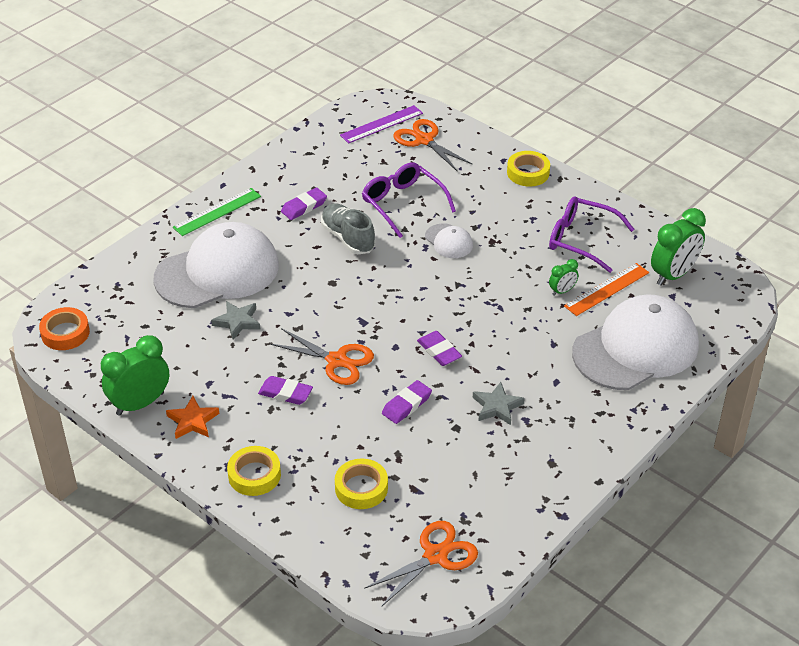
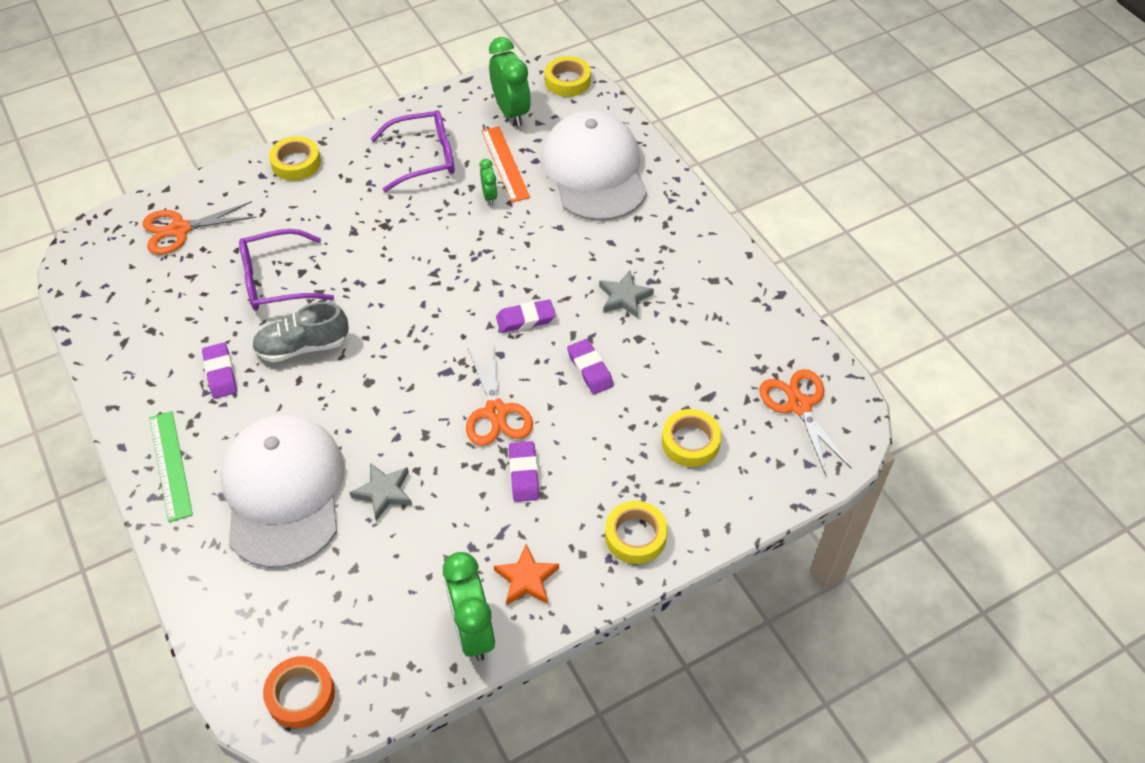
camera: 70 degrees left, 10 degrees up
purple eraser [258,376,313,405] -> purple eraser turned 45 degrees counterclockwise [509,441,540,502]
orange scissors [269,328,374,385] -> orange scissors turned 120 degrees clockwise [466,345,533,446]
purple ruler [340,105,423,144] -> none
white cap [425,224,473,258] -> none
purple glasses [549,196,635,273] -> purple glasses turned 150 degrees counterclockwise [371,110,455,192]
none -> yellow tape [545,56,591,97]

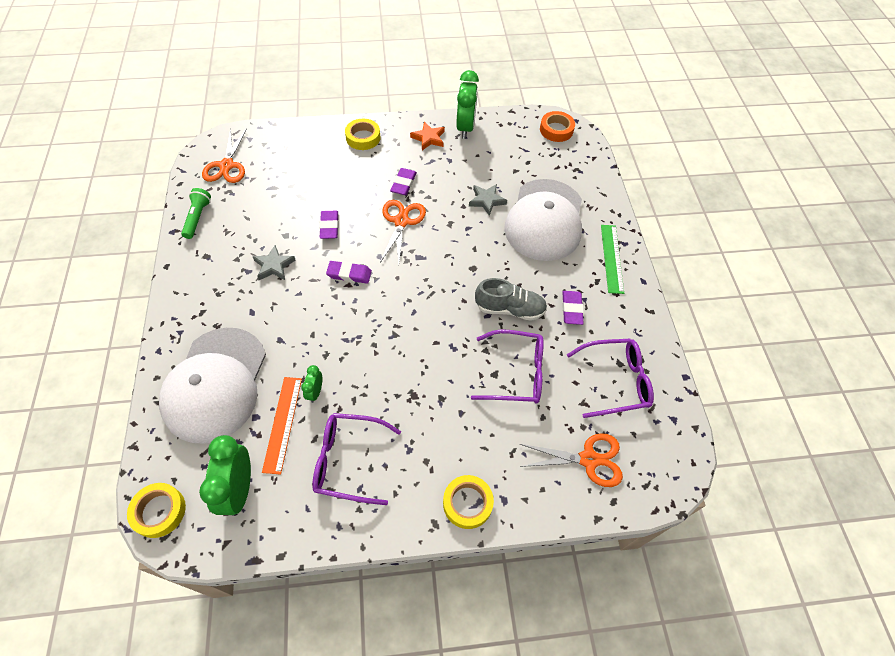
camera: 160 degrees left, 5 degrees up
yellow tape [661,409,722,467] -> none
none -> green flashlight [181,188,211,239]
none -> purple glasses [567,339,654,418]

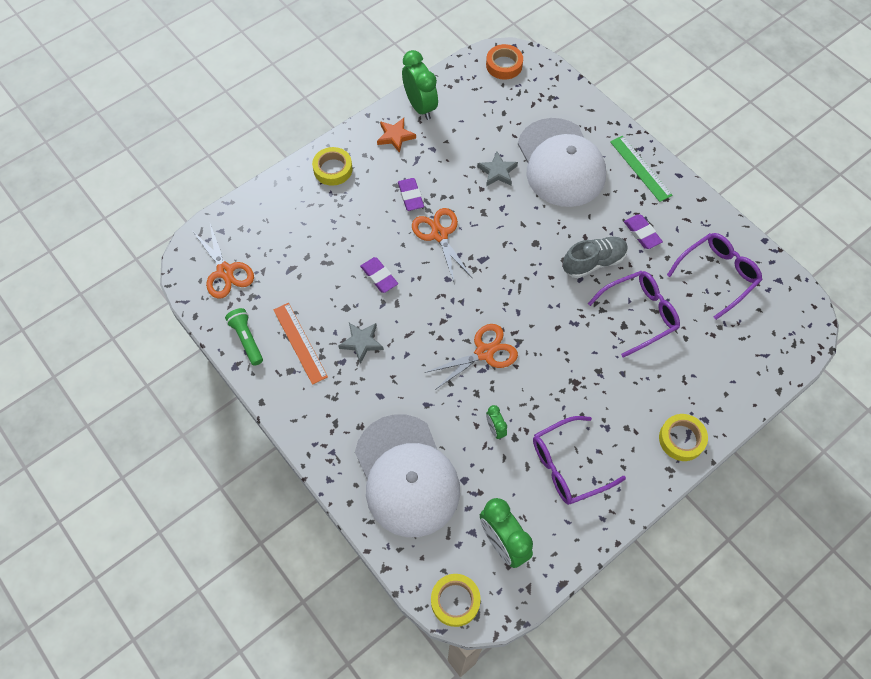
camera: 30 degrees left, 5 degrees up
orange ruler [262,377,302,475] -> orange ruler moved to [274,303,328,385]
purple eraser [326,261,372,284] -> none
orange scissors [520,433,623,487] -> orange scissors moved to [424,324,518,390]

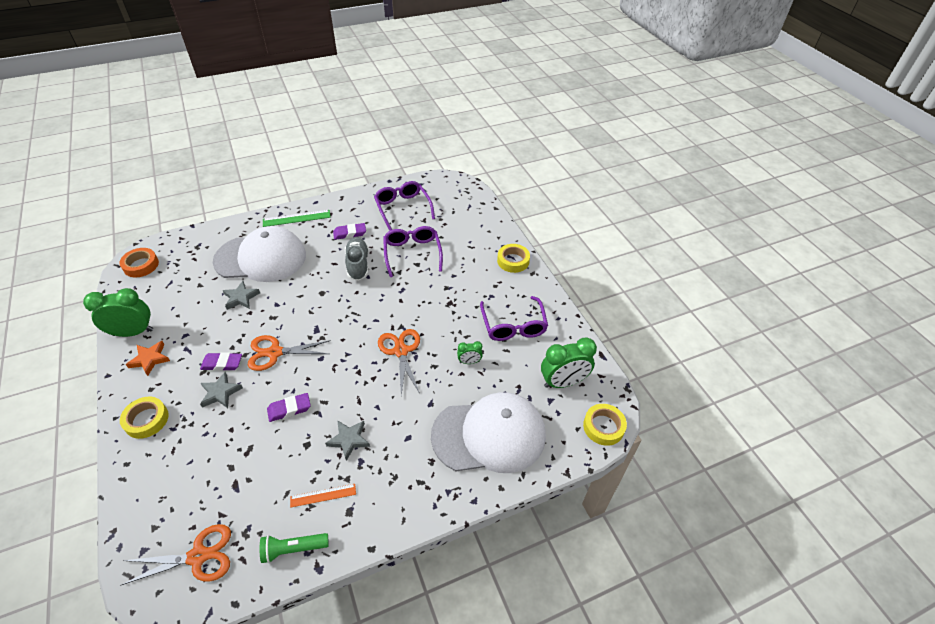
camera: 75 degrees left, 15 degrees down
orange ruler [274,303,328,385] -> orange ruler [290,484,356,508], size x0.66
none -> grey star [200,372,243,408]

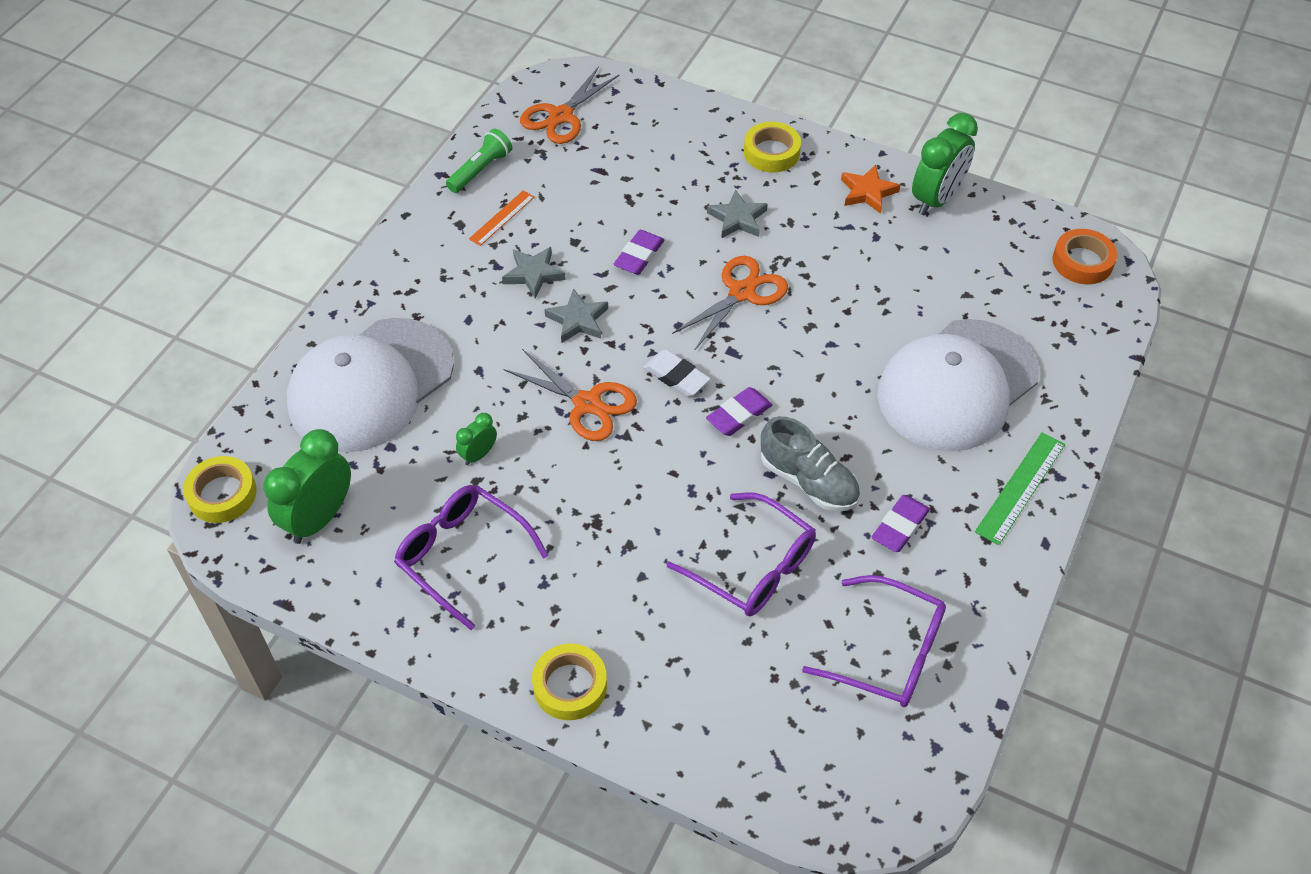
camera: 140 degrees right, 5 degrees up
purple eraser [200,352,242,371] -> purple eraser moved to [706,387,772,436]
grey star [223,281,260,310] -> grey star moved to [544,288,608,343]
none -> white eraser [644,350,710,396]

